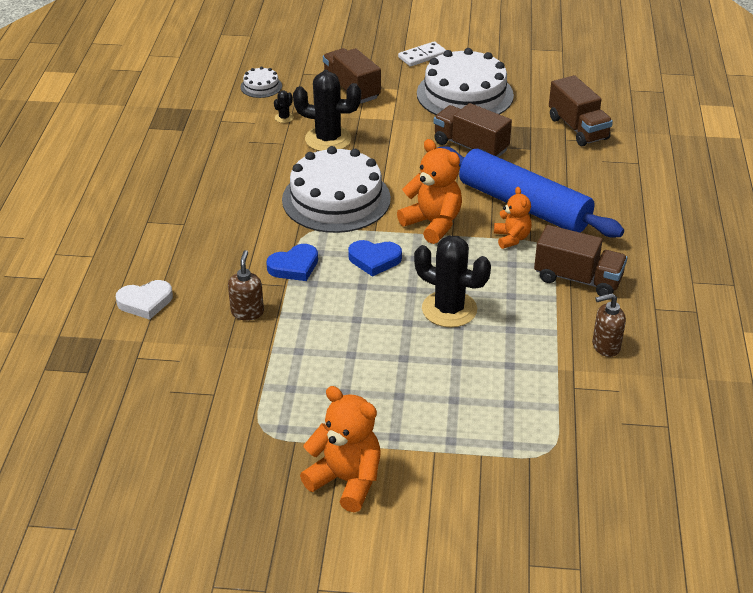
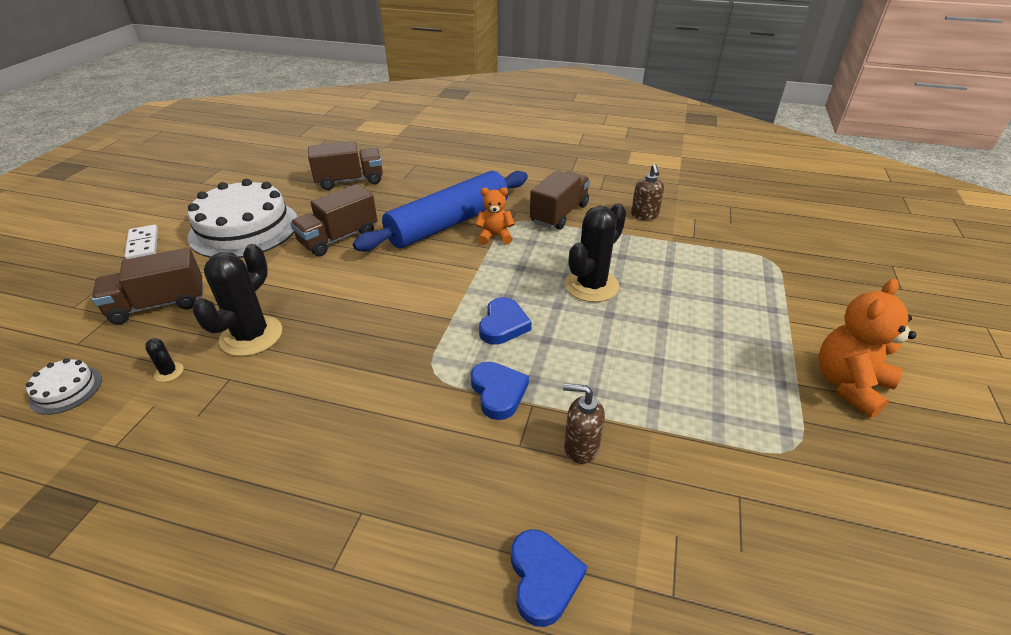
camera: 80 degrees left, 0 degrees up
white heart [116,280,173,320] -> blue heart [511,529,587,627]
white cake [282,146,391,233] -> none
orange teddy bear [397,139,462,244] -> none

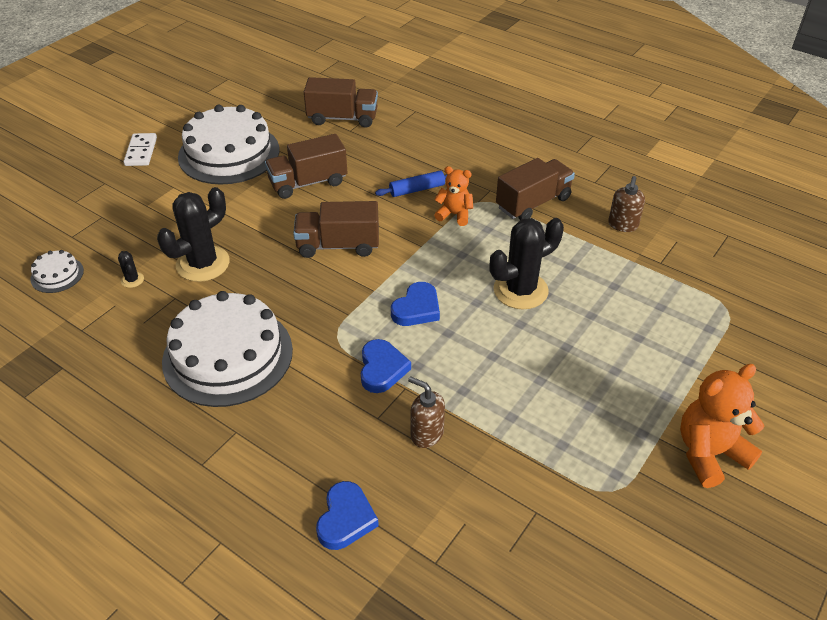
camera: 20 degrees right, 5 degrees up
brown truck [92,248,203,324] -> brown truck moved to [293,201,379,258]
blue rolling pin [353,171,528,251] -> blue rolling pin [375,171,448,197], size x0.41
none -> white cake [162,291,293,407]

